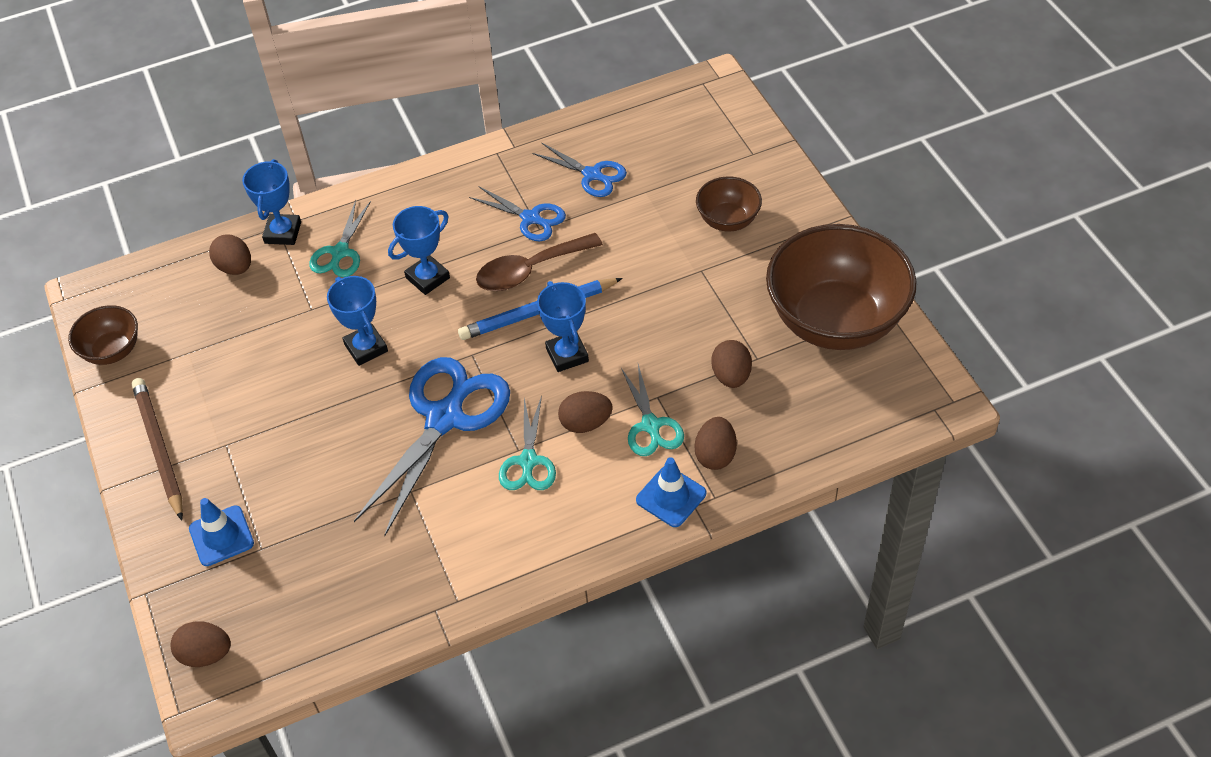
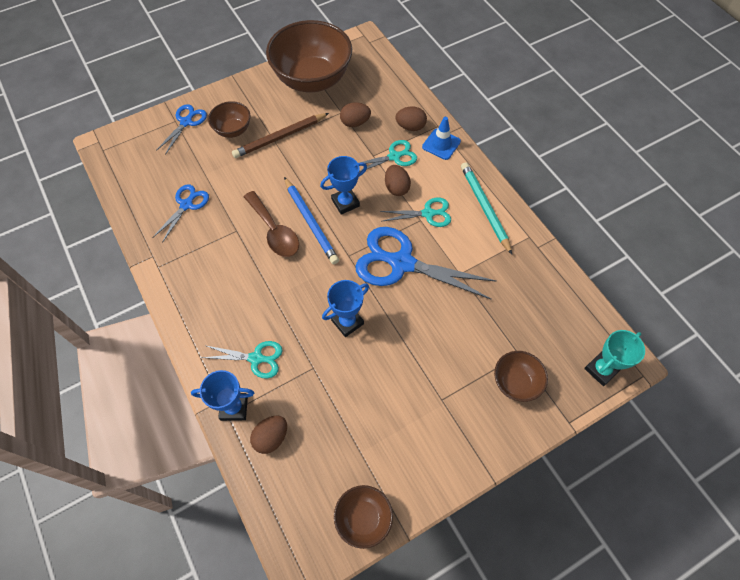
camera: 100 degrees left, 10 degrees up
brown pencil [132,378,183,520] -> brown pencil moved to [232,113,329,158]
brown egg [171,621,231,667] -> turquoise trophy [584,330,645,386]
blue traffic cone [189,498,254,566] -> brown bowl [494,351,548,402]
blue trophy [388,206,450,295] -> none
blue scissors [469,186,566,241] -> blue scissors moved to [156,104,207,155]
none -> turquoise pencil [461,162,512,255]

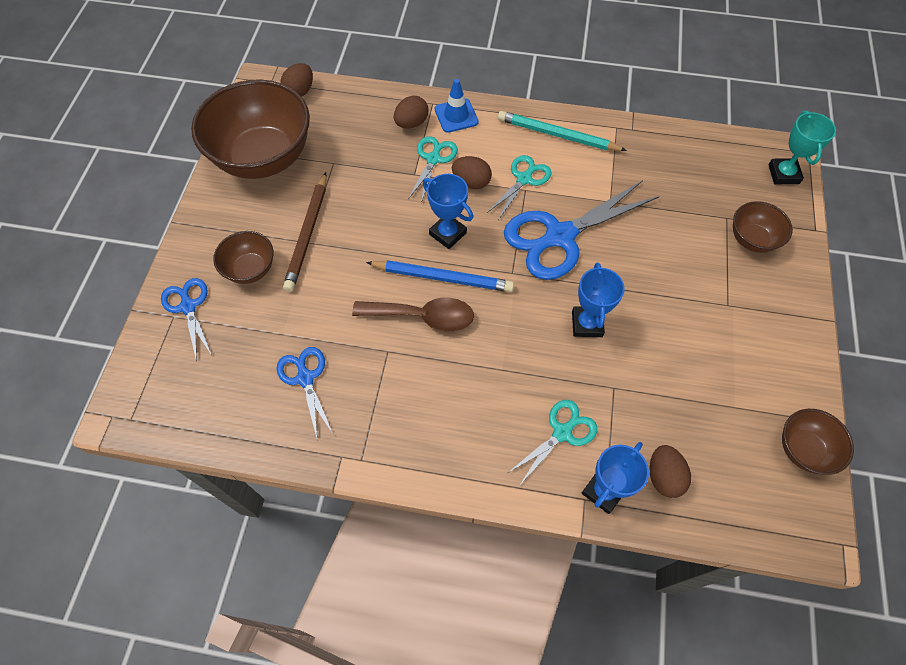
camera: 50 degrees left, 0 degrees up
blue trophy [320,156,367,215] -> blue trophy turned 60 degrees counterclockwise [423,174,473,249]
brown egg [340,102,371,127] -> brown egg moved to [280,63,313,97]

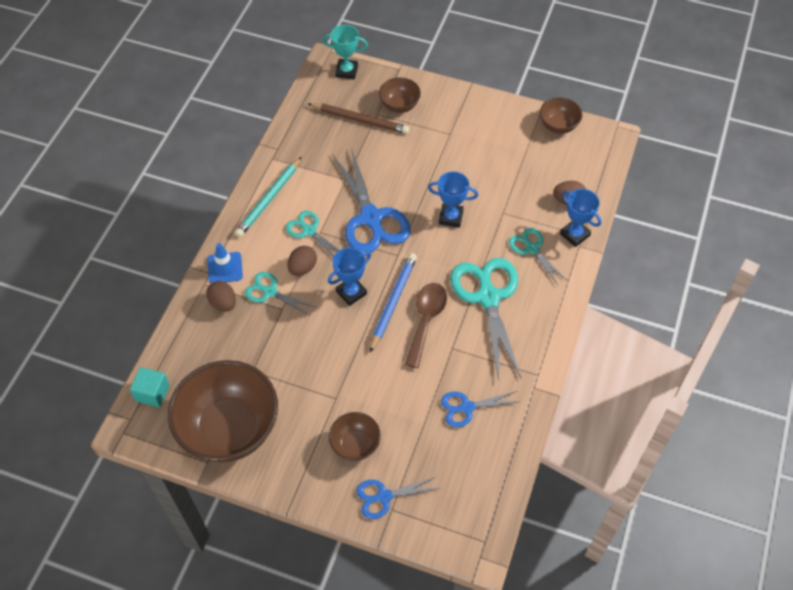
camera: 80 degrees left, 5 degrees down
brown egg [280,63,313,97] -> turquoise cube [130,367,170,407]
brown pencil [283,172,327,292] -> brown pencil moved to [308,103,410,134]
none -> turquoise scissors [450,258,521,380]

